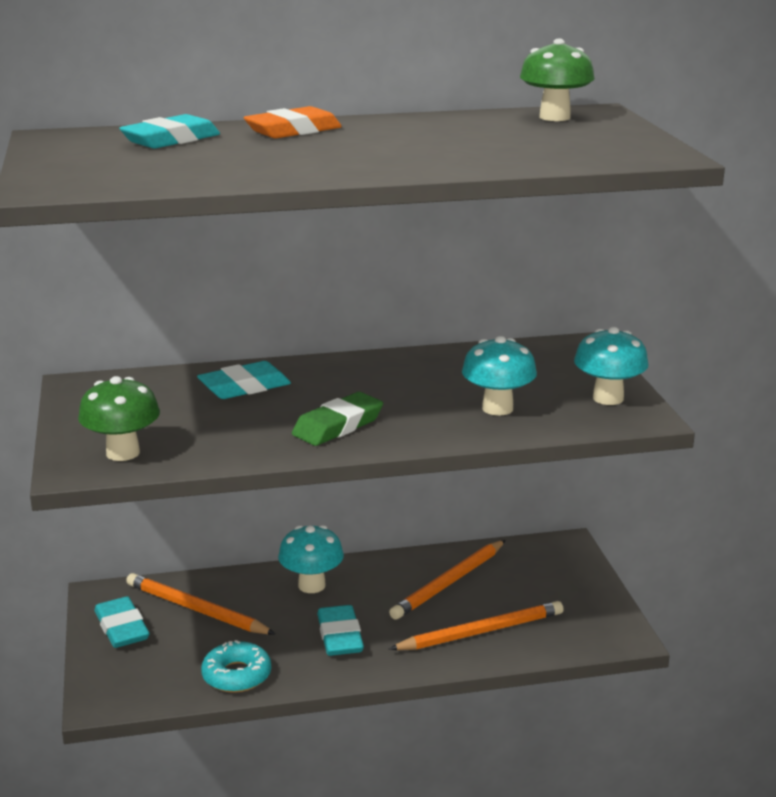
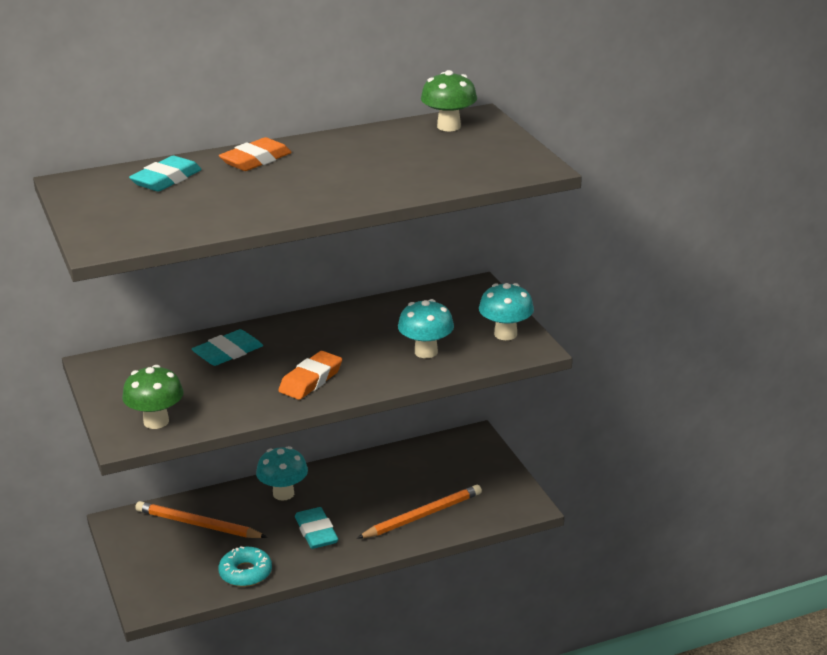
camera: 10 degrees left, 5 degrees up
turquoise eraser [94,596,150,648] -> none
green eraser [292,392,383,446] -> orange eraser [278,351,342,400]
orange pencil [389,540,505,620] -> none

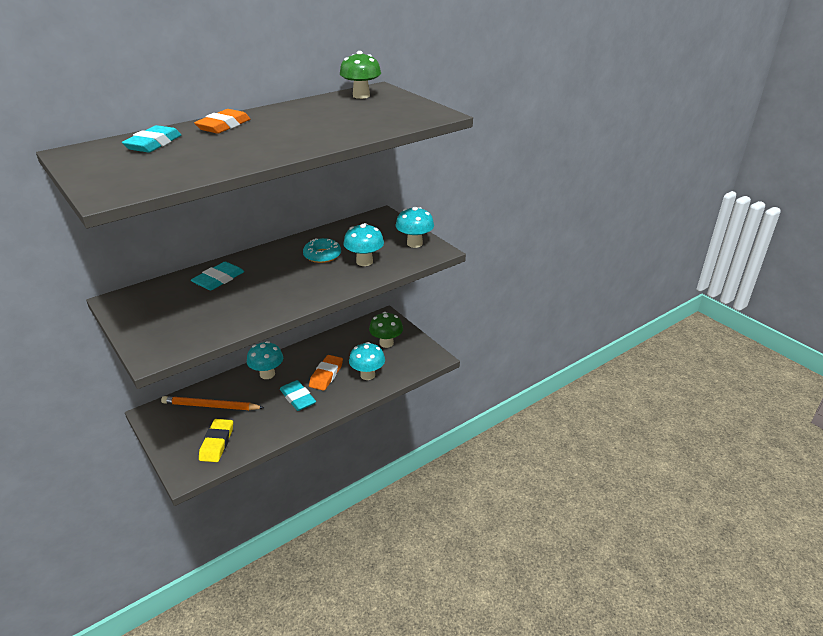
camera: 15 degrees left, 5 degrees up
green mushroom [122,365,184,429] -> green mushroom moved to [369,312,403,348]
turquoise donut [218,546,272,587] -> turquoise donut moved to [303,238,341,263]
orange eraser [278,351,342,400] -> orange eraser moved to [309,355,343,391]
orange pencil [357,485,482,539] -> turquoise mushroom [349,342,385,380]
none -> yellow eraser [199,419,233,462]

